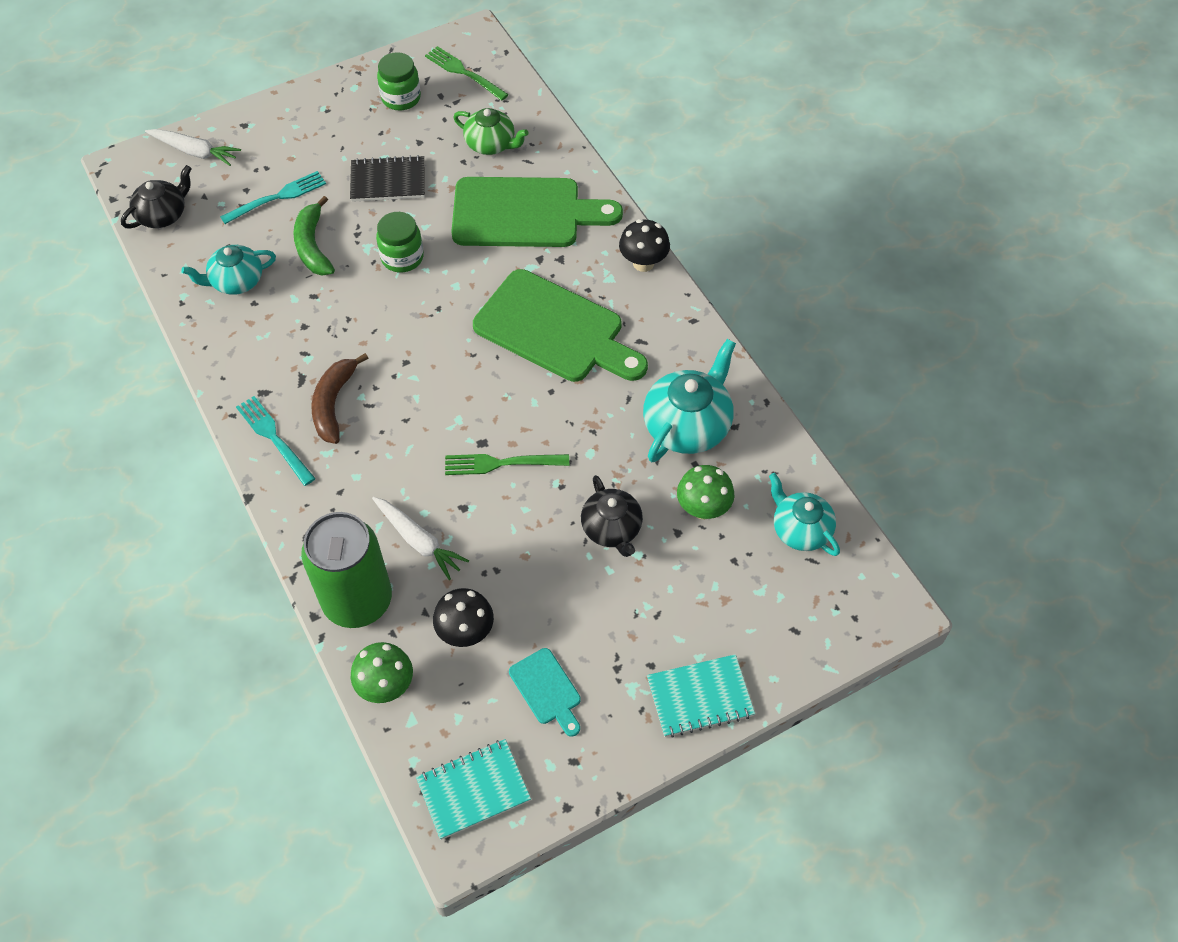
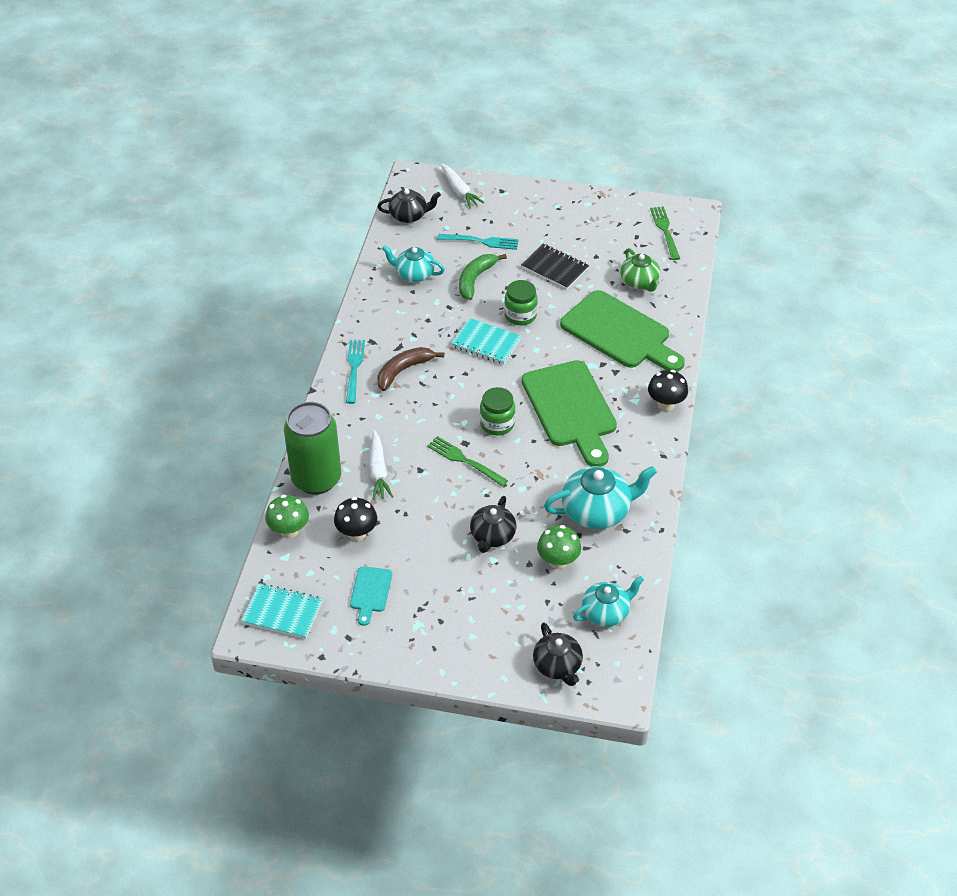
camera: 40 degrees right, 10 degrees down
green jar [377,52,421,110] -> green jar moved to [480,387,515,435]
turquoise notebook [647,654,755,738] -> turquoise notebook moved to [451,318,521,364]
turquoise teapot [769,473,840,556] -> turquoise teapot turned 60 degrees clockwise [573,576,644,627]
none -> black teapot [533,622,583,686]

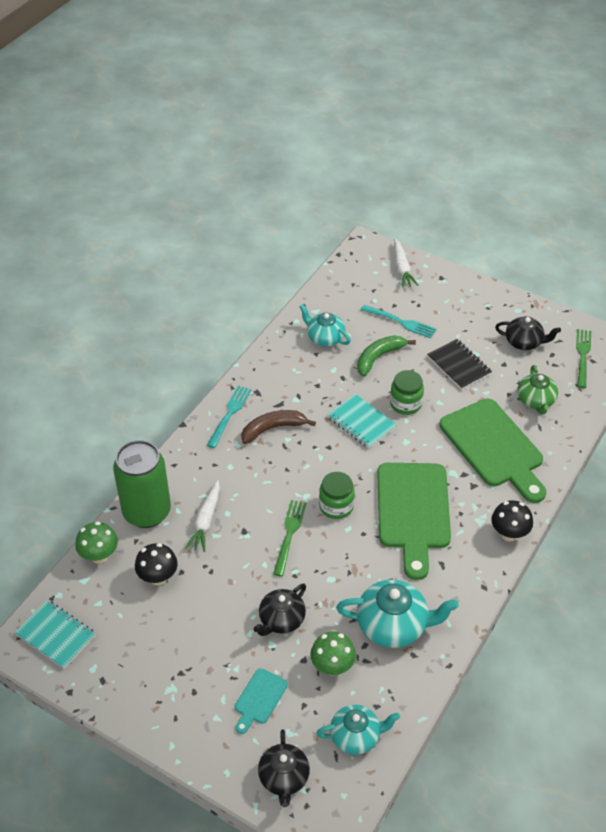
camera: 20 degrees right, 0 degrees up
turquoise cutting board [350,566,392,626] -> turquoise cutting board moved to [235,668,288,734]
black teapot [378,189,441,223] -> black teapot moved to [495,316,561,350]
green fork [427,436,508,487] -> green fork turned 45 degrees clockwise [273,500,306,576]

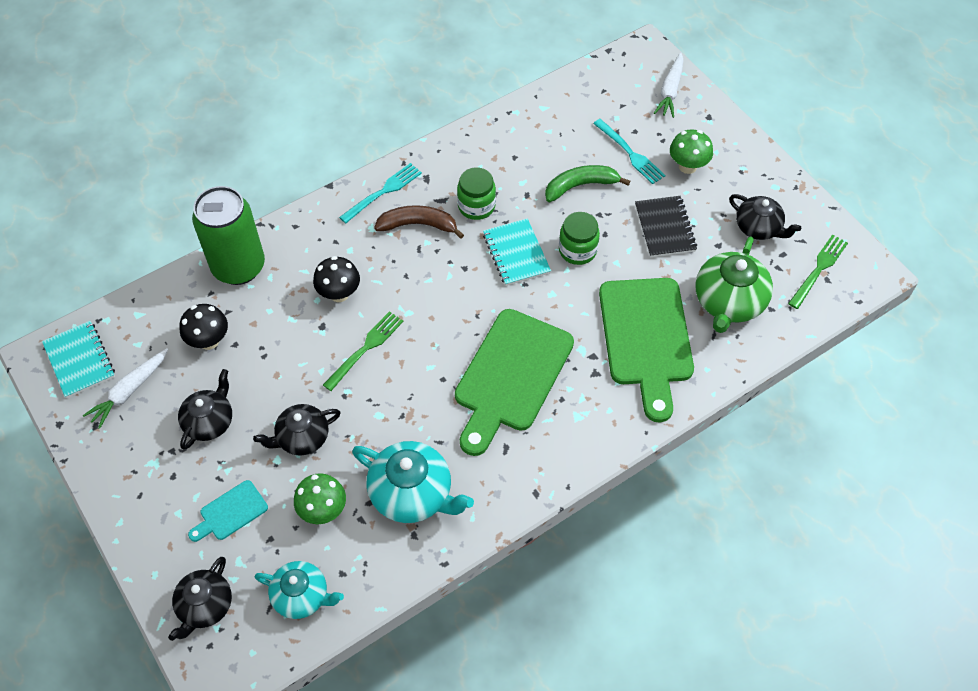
camera: 25 degrees right, 10 degrees up
green mushroom [75,522,118,564] -> green mushroom moved to [670,129,713,174]
white carrot [185,480,220,552] -> white carrot moved to [83,348,168,429]
turquoise teapot [300,304,351,346] -> none
green jar [319,472,355,519] -> green jar moved to [457,167,496,220]
black mushroom [491,500,533,541] -> black mushroom moved to [313,256,360,302]
green teapot [517,365,558,414] -> green teapot [695,236,773,333], size x1.52
none -> black teapot [178,369,232,450]

